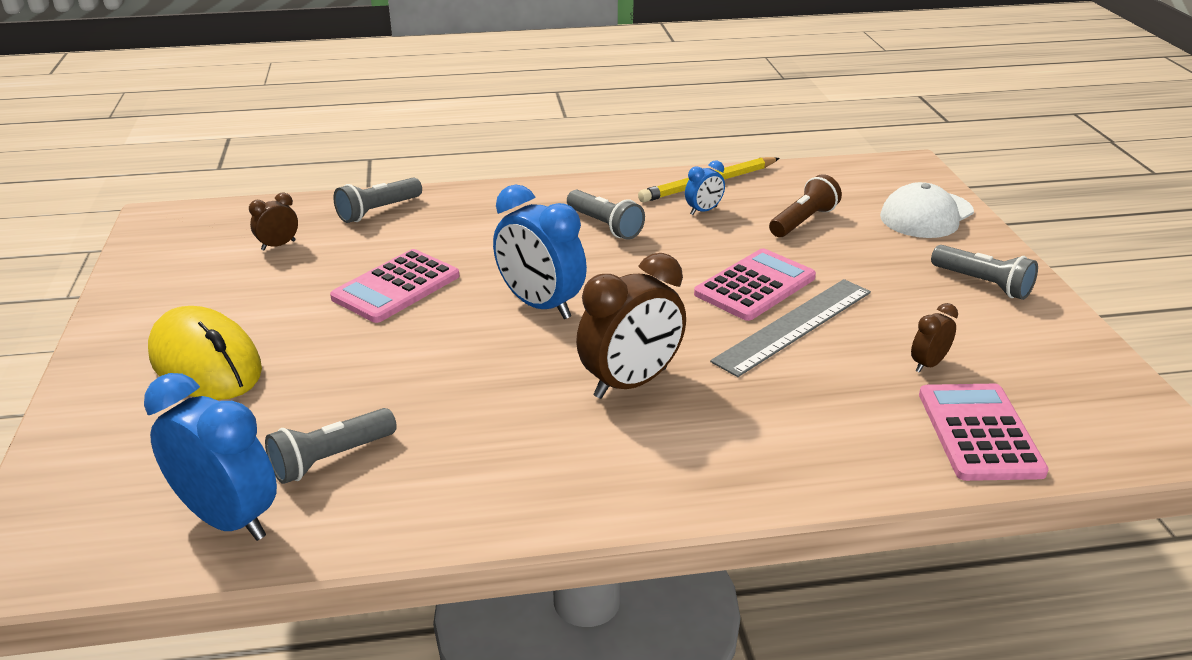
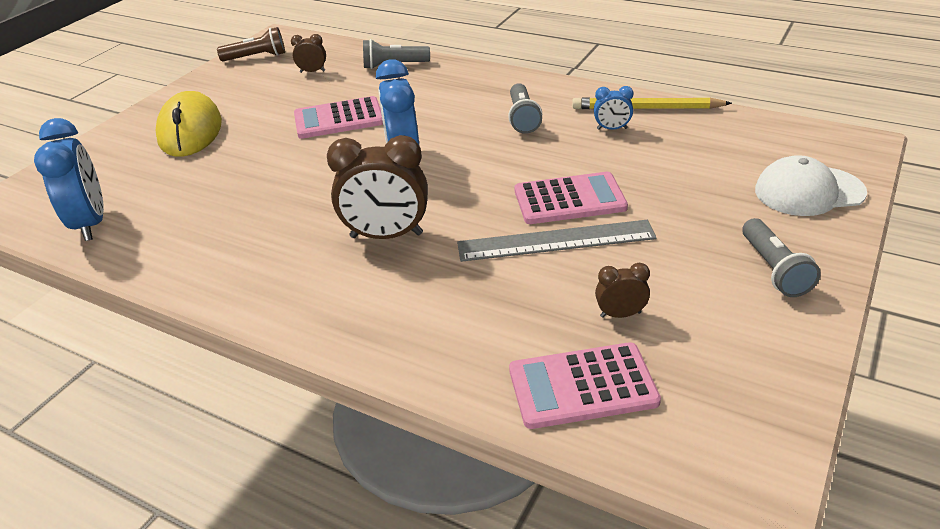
camera: 40 degrees right, 5 degrees up
grey flashlight [265,408,397,484] -> none
brown flashlight [769,174,842,237] -> brown flashlight moved to [217,27,285,61]
pink calculator [919,384,1049,481] -> pink calculator turned 135 degrees counterclockwise [509,342,661,429]

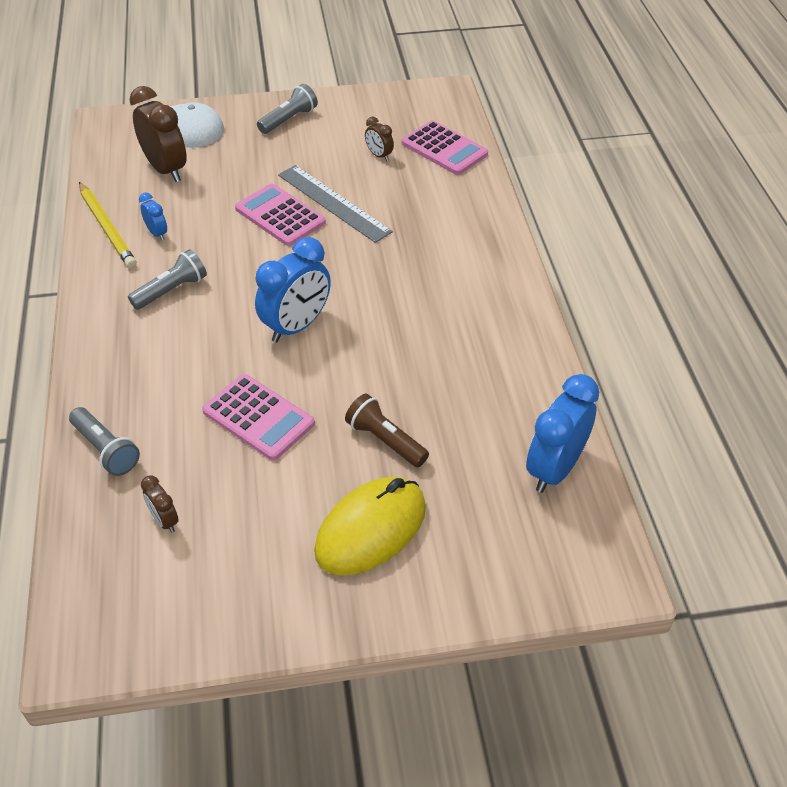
camera: 130 degrees left, 10 degrees up
brown flashlight [217,27,285,61] -> brown flashlight moved to [345,394,429,467]
brown clock [327,135,428,239] -> brown clock moved to [130,86,187,182]

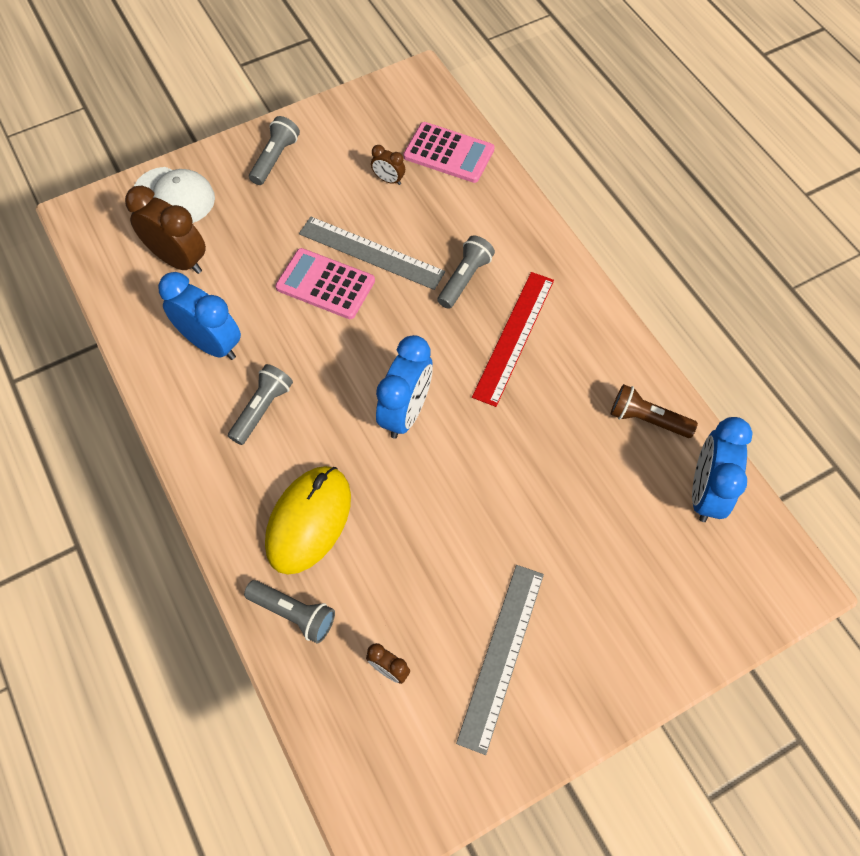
camera: 20 degrees left, 15 degrees up
yellow pencil [79,182,137,269] -> none
blue clock [139,193,167,241] -> blue clock [158,272,241,360], size x2.05
pink calculator [202,374,315,461] -> none
yellow mouse [314,477,426,575] -> yellow mouse moved to [265,466,351,575]
brown flashlight [345,394,429,467] -> brown flashlight moved to [611,384,698,438]
none -> grey flashlight [437,235,495,309]
none -> grey ruler [456,565,544,755]
none -> red ruler [472,272,554,407]

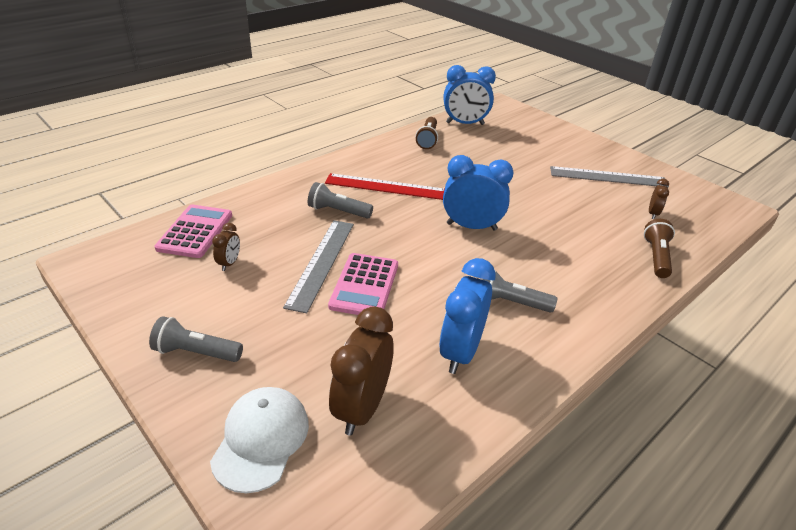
camera: 105 degrees left, 25 degrees down
grey flashlight [244,580,335,644] -> brown flashlight [644,219,675,278]
yellow mouse [265,466,351,575] -> none

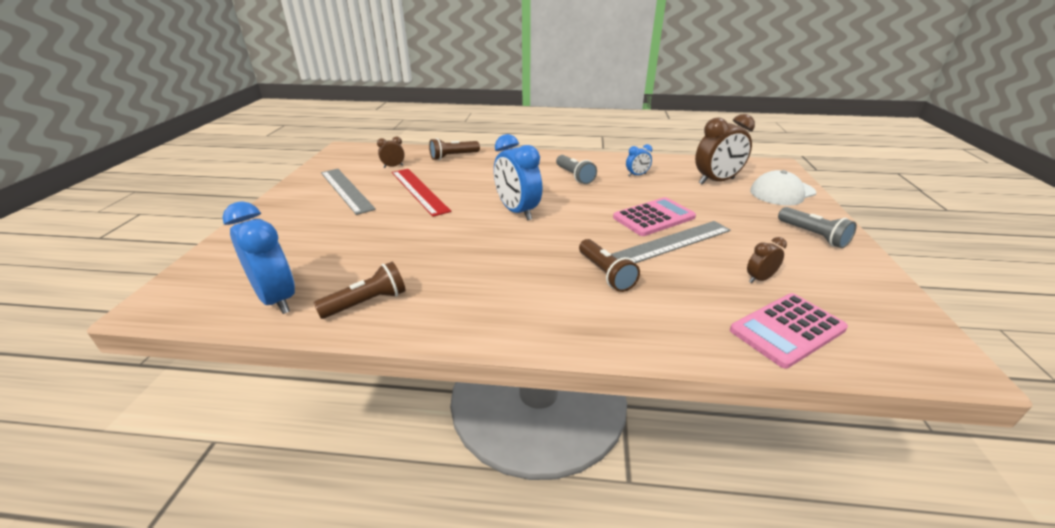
camera: 130 degrees left, 5 degrees down
grey flashlight [308,182,373,219] -> brown flashlight [579,239,640,292]
red ruler [325,173,444,200] -> red ruler moved to [392,169,451,217]
blue clock [439,258,496,374] -> blue clock [626,144,652,177], size x0.49

